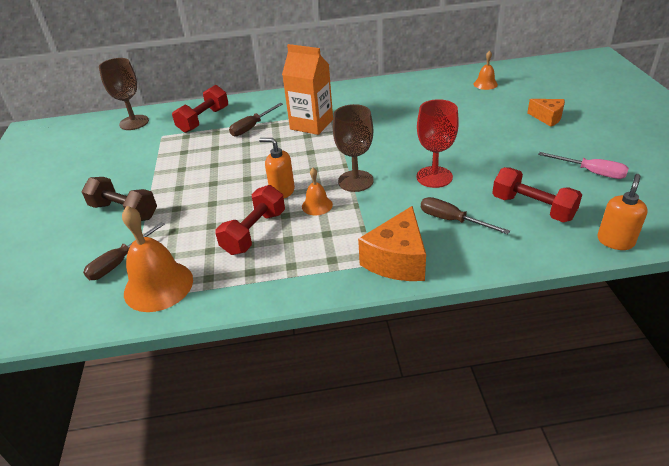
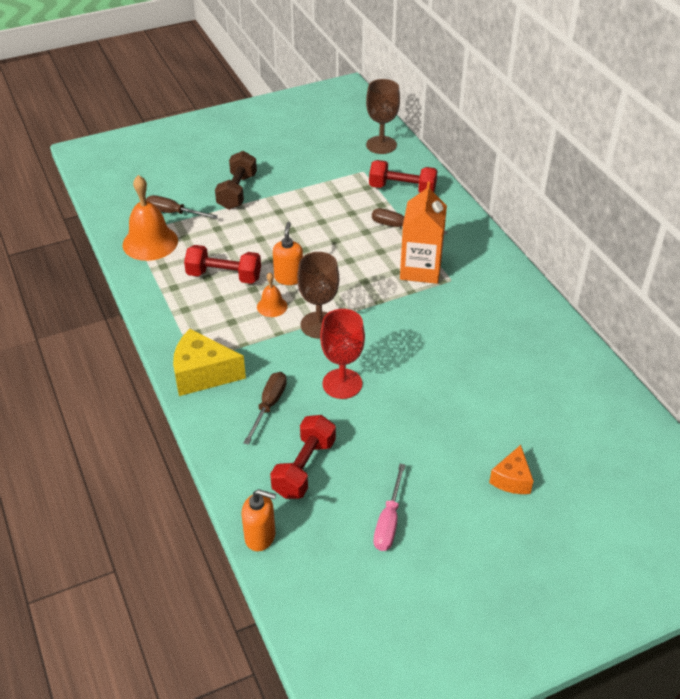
camera: 70 degrees right, 5 degrees up
orange cheese [358,206,426,281] -> yellow cheese [173,329,246,396]
orange bell [474,50,498,90] -> none

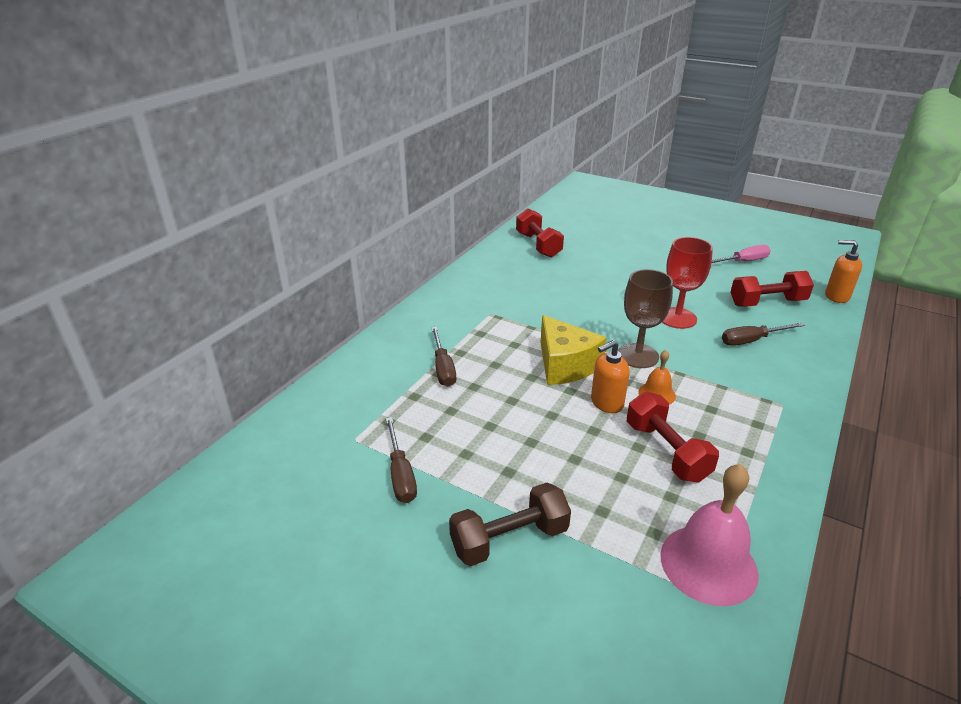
camera: 125 degrees left, 10 degrees down
orange bell [123,175,178,261] -> pink bell [660,464,759,606]
brown screwdriver [146,195,218,219] -> brown screwdriver moved to [386,417,417,503]
yellow cheese [173,329,246,396] -> yellow cheese moved to [540,315,606,385]
orange soap dispenser [242,489,276,551] -> orange soap dispenser turned 45 degrees counterclockwise [825,240,862,303]
brown goblet [366,79,400,154] -> none
red dumbbell [369,160,438,193] -> red dumbbell moved to [516,208,564,258]
orange carton [400,182,447,284] -> none
orange cheese [489,445,534,494] -> none

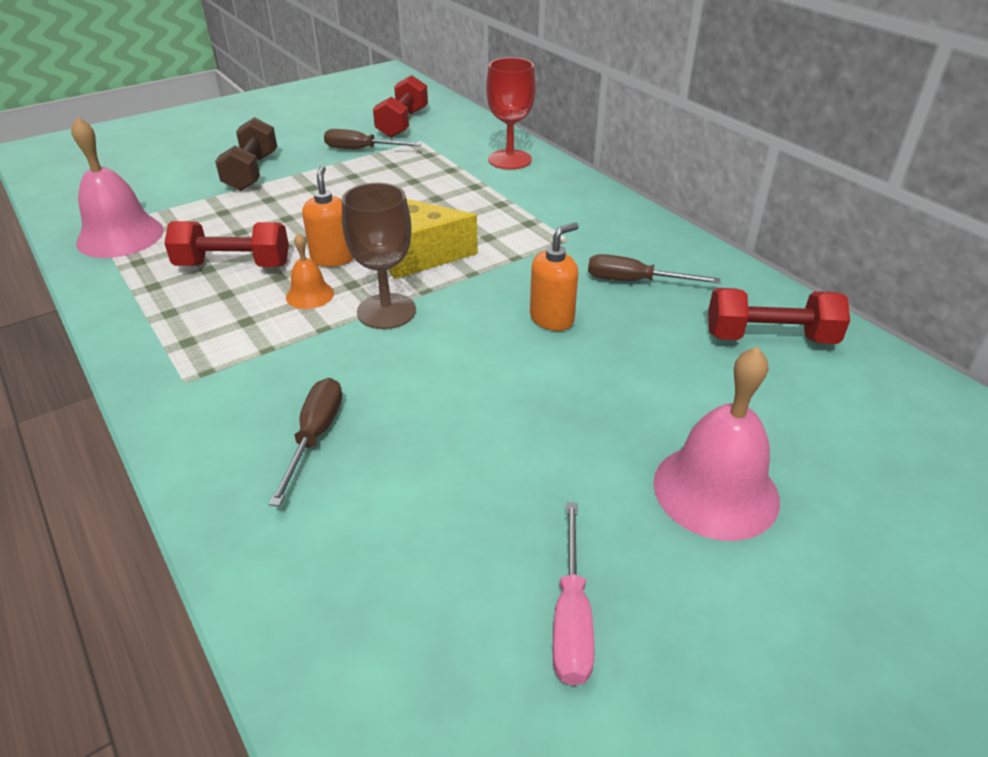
camera: 115 degrees right, 5 degrees up
brown screwdriver [431,327,456,387] -> brown screwdriver moved to [588,254,721,283]
red goblet [662,237,713,329] -> red goblet moved to [486,58,536,170]
red dumbbell [730,271,814,307] -> red dumbbell moved to [373,75,428,138]
orange soap dispenser [825,240,862,303] -> orange soap dispenser moved to [530,223,579,331]
none -> pink bell [653,347,780,541]

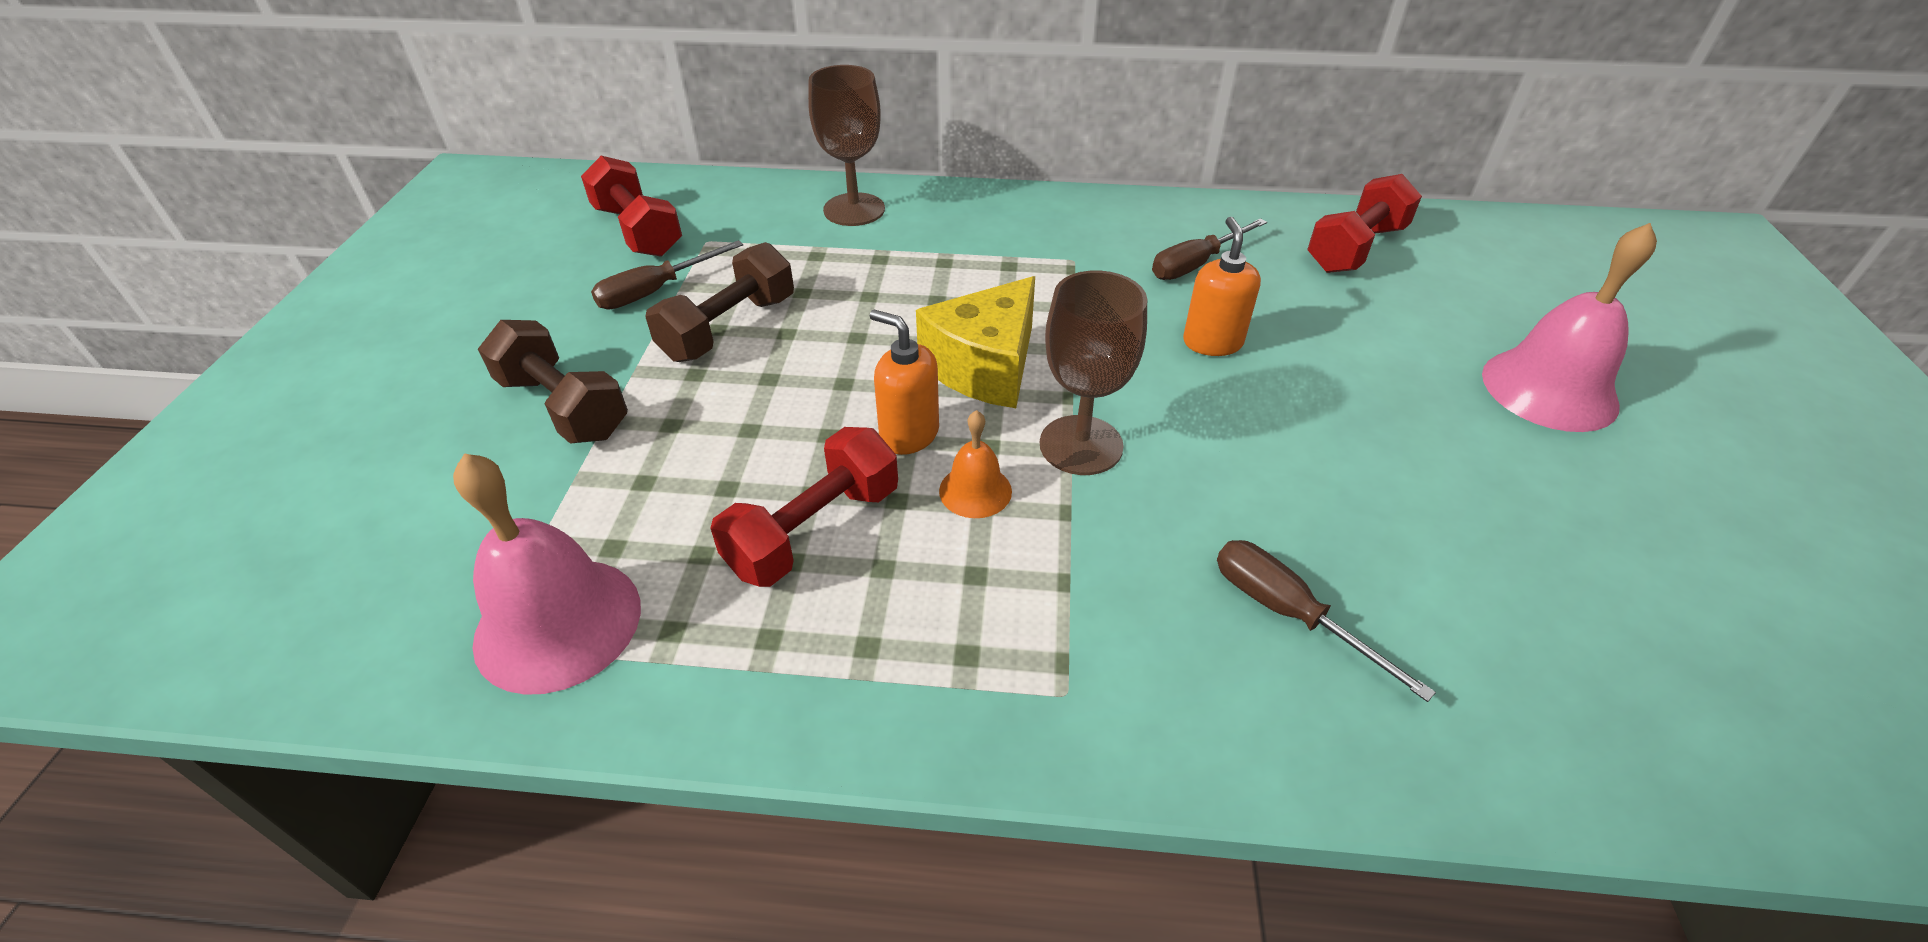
camera: 50 degrees left, 5 degrees up
red goblet [486,58,536,170] -> brown goblet [808,65,885,226]
pink screwdriver [553,502,594,686] -> none
none -> brown dumbbell [645,242,794,362]

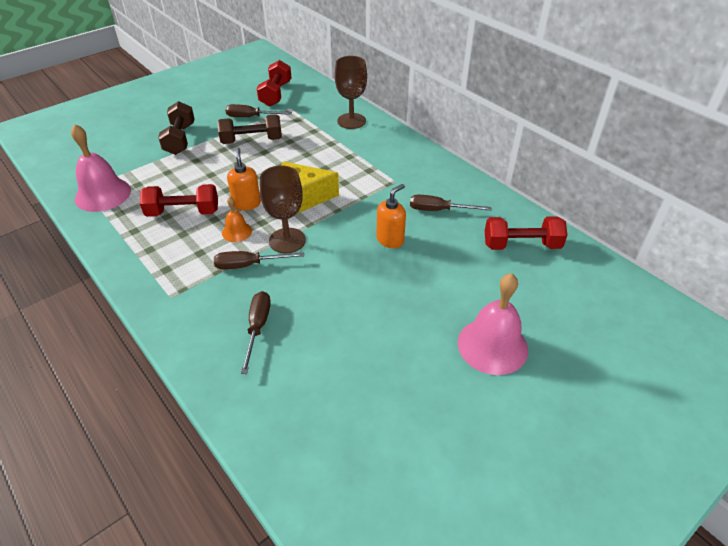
camera: 45 degrees right, 0 degrees up
none -> brown screwdriver [214,251,304,270]

